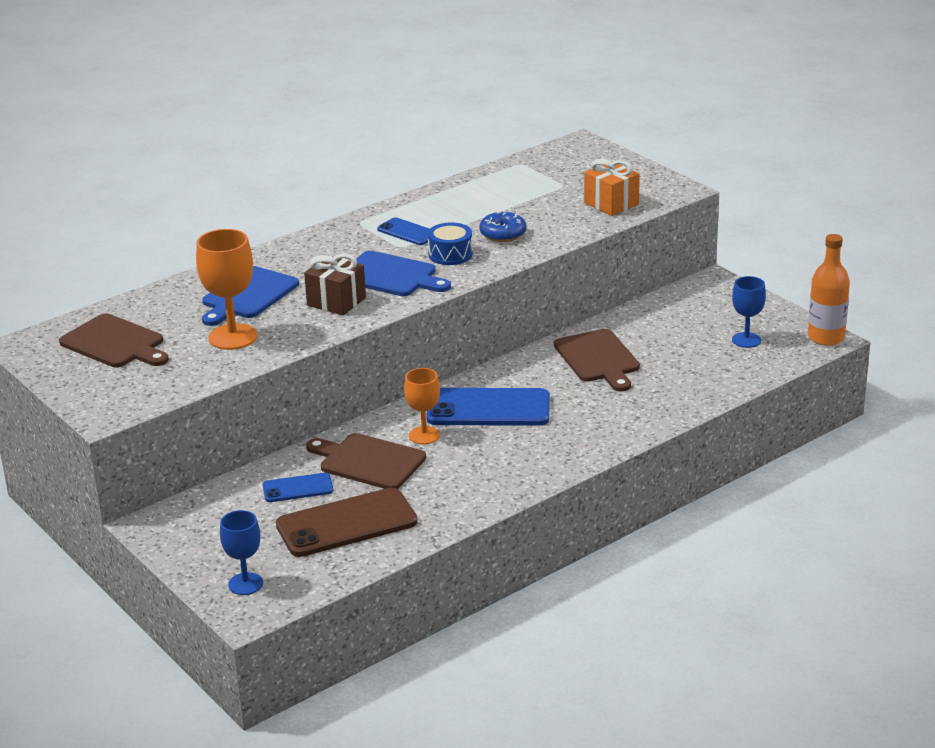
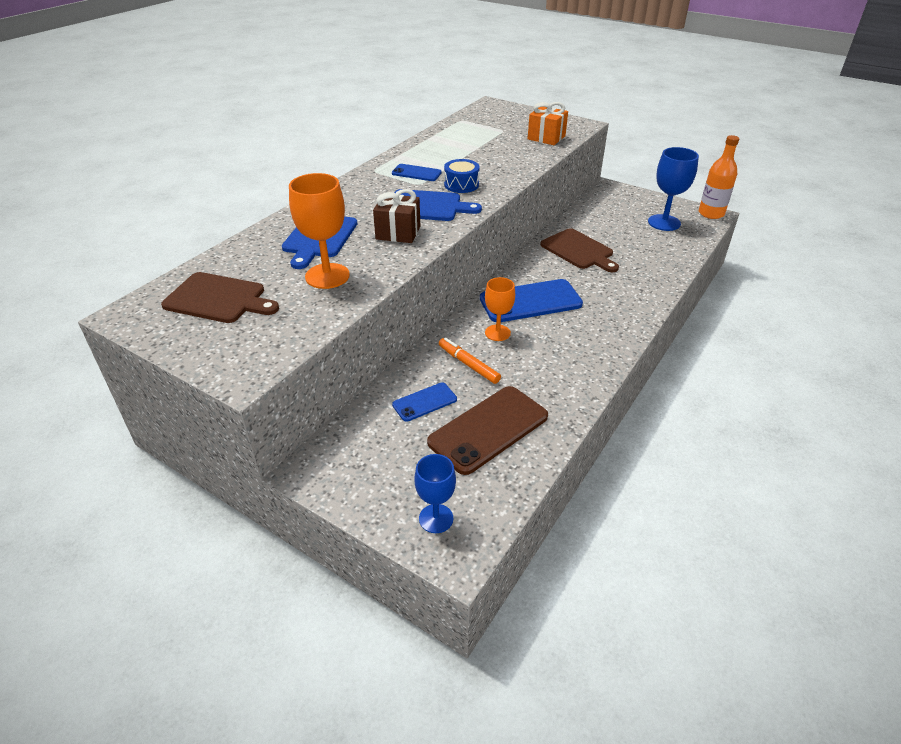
camera: 20 degrees left, 10 degrees up
brown cutting board [306,433,426,489] -> orange marker [439,338,501,384]
blue donut [479,210,526,242] -> none
blue goblet [732,276,766,348] -> blue goblet [648,147,699,231], size x1.55

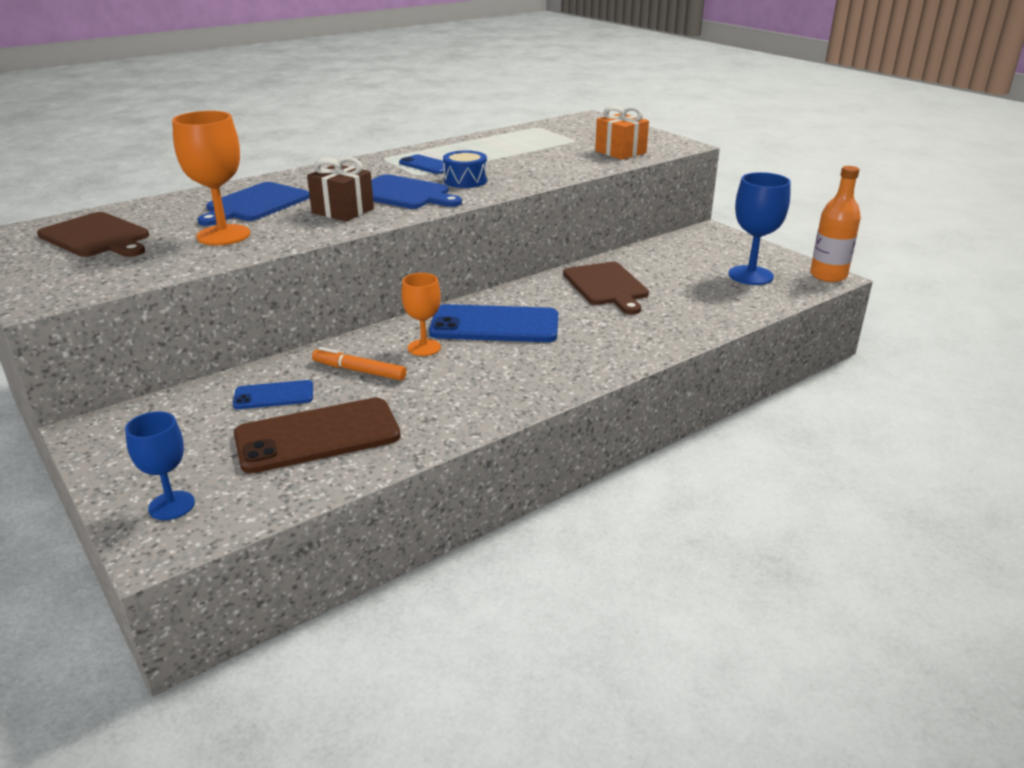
camera: 20 degrees right, 10 degrees down
orange marker [439,338,501,384] -> orange marker turned 45 degrees counterclockwise [312,347,407,380]

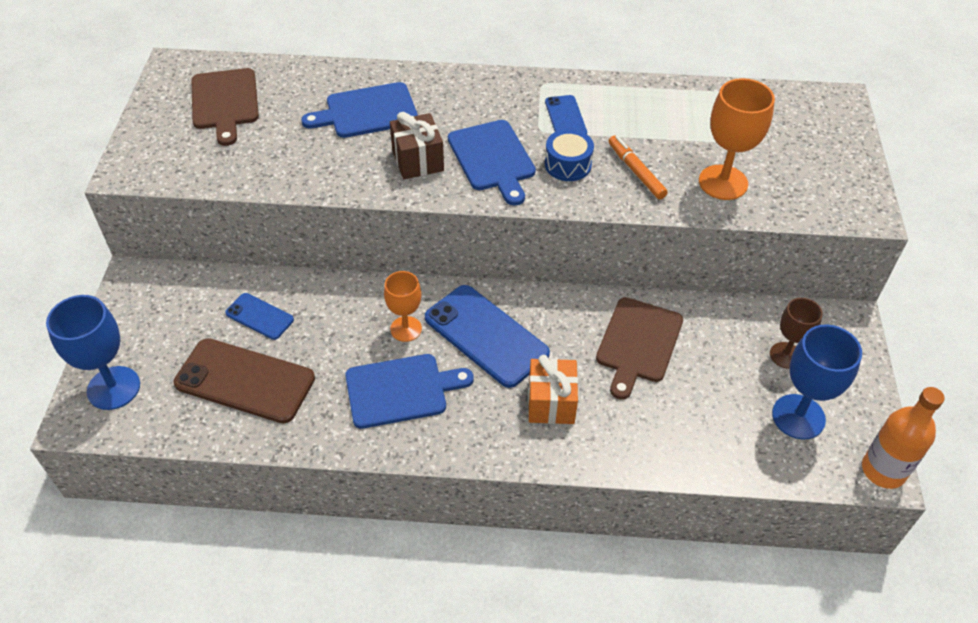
camera: 40 degrees right, 20 degrees up
blue goblet [125,411,195,520] -> blue goblet [46,295,140,410], size x1.55
orange goblet [172,111,250,245] -> orange goblet moved to [699,78,775,200]
orange marker [312,347,407,380] -> orange marker moved to [609,135,668,199]
orange gift [595,105,649,160] -> orange gift moved to [528,355,578,424]
none -> blue cutting board [345,354,474,429]
none -> brown goblet [770,298,823,369]

